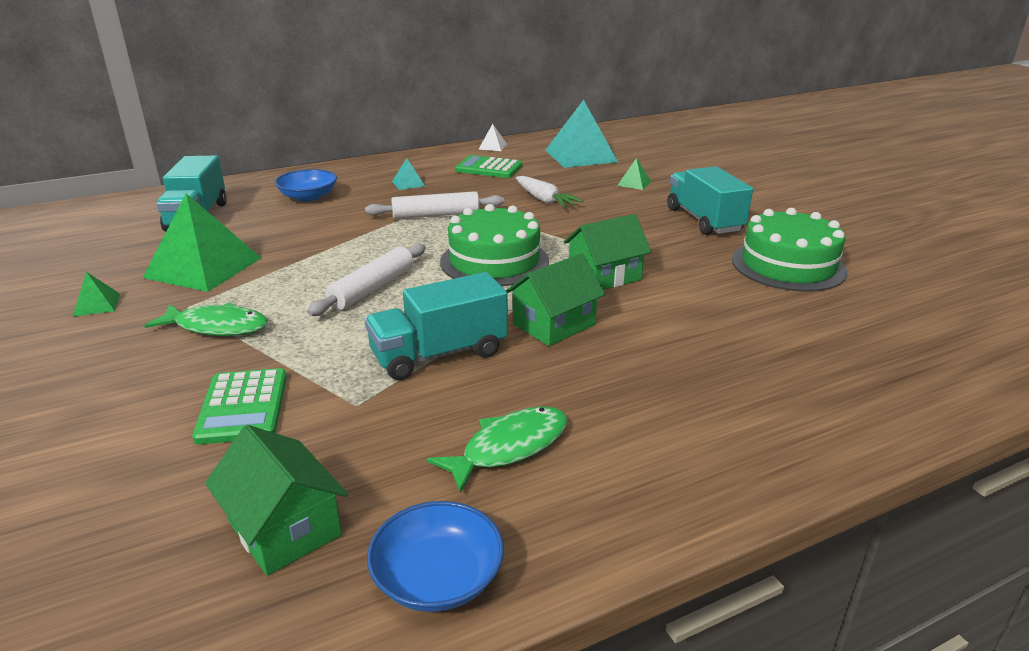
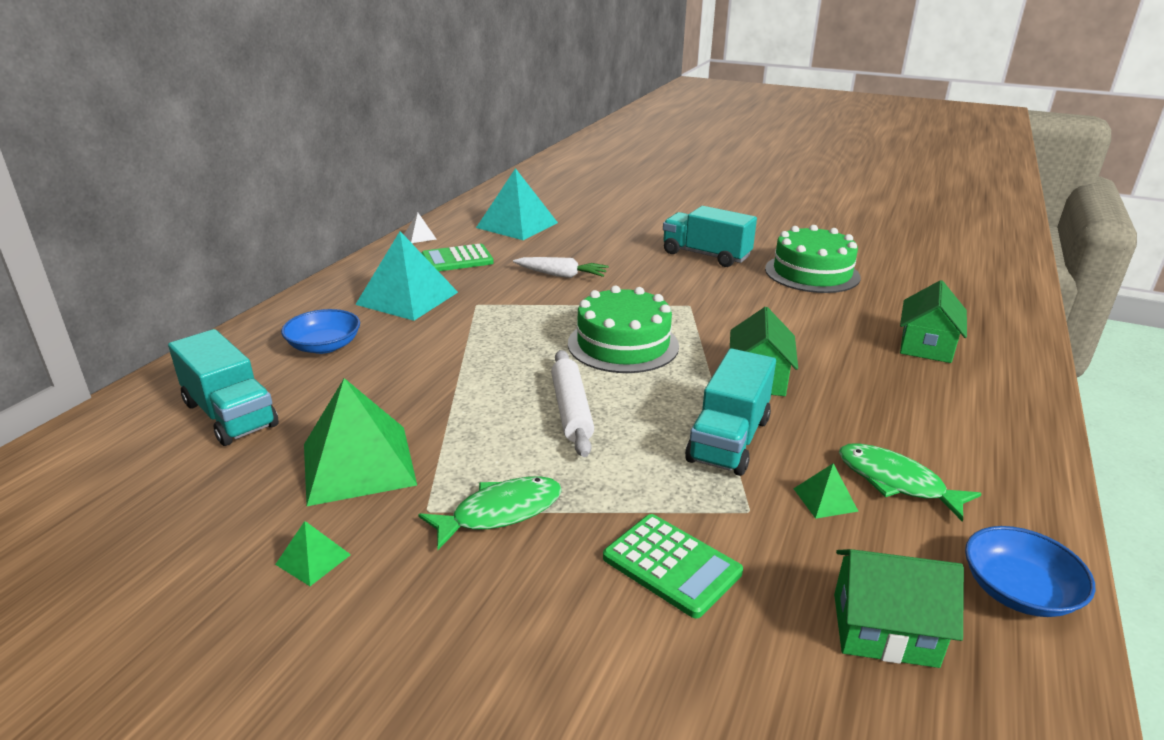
camera: 40 degrees left, 0 degrees up
white rolling pin [365,191,504,219] -> none
turquoise pyramid [392,158,425,190] -> turquoise pyramid [355,231,458,321], size x2.31
green fish [427,406,567,493] -> green fish turned 60 degrees counterclockwise [839,443,982,522]
green house [563,214,651,290] -> green house moved to [900,280,967,363]
green pyramid [617,158,651,190] -> green pyramid moved to [794,463,858,519]

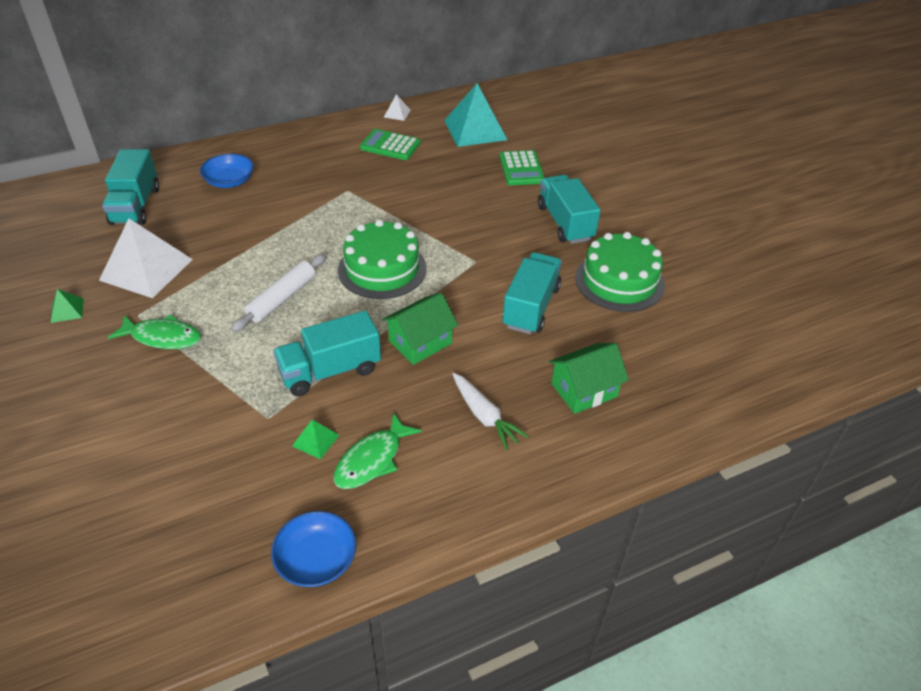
camera: 40 degrees right, 15 degrees up
green pyramid [304,378,417,506] -> white pyramid [99,219,193,298]
turquoise pyramid [355,231,458,321] -> none
white carrot [513,257,609,278] -> white carrot moved to [453,373,529,450]
green calculator [603,514,743,619] -> green calculator moved to [499,150,545,185]
green house [834,549,964,668] -> none
green fish [839,443,982,522] -> green fish turned 135 degrees counterclockwise [333,412,422,489]
none -> turquoise truck [502,252,562,334]

